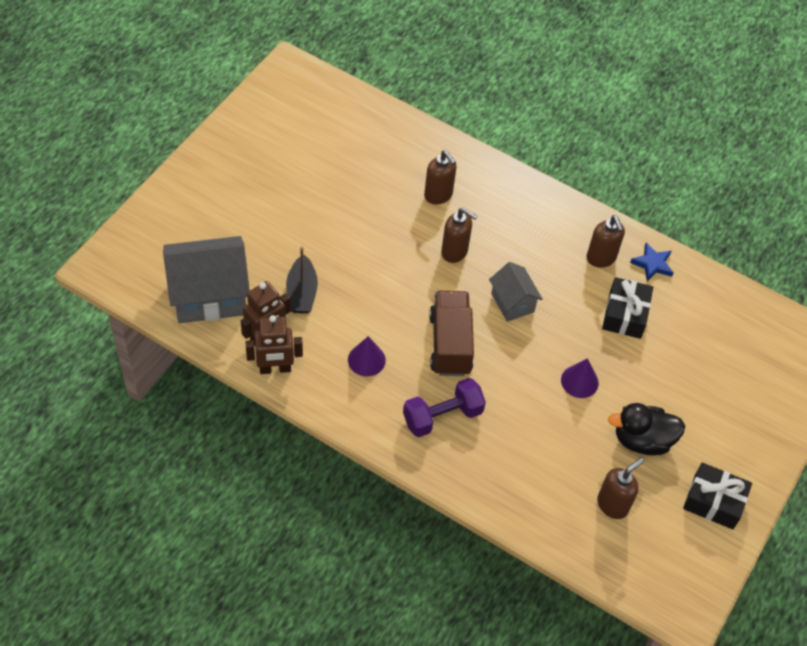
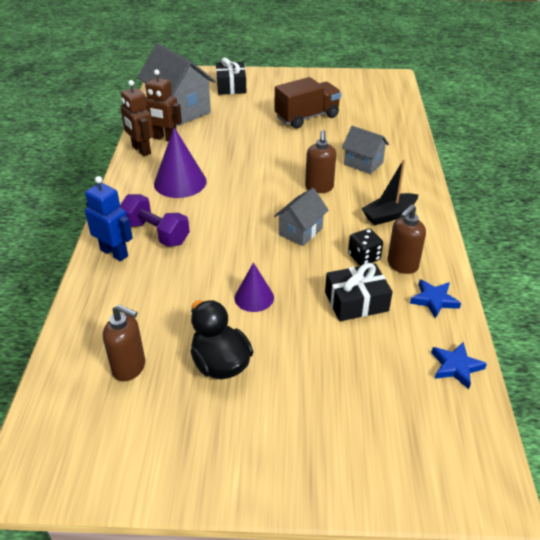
camera: 65 degrees right, 15 degrees down
black boat [286,246,318,313] -> black boat moved to [361,160,418,225]
purple cone [348,336,386,376] -> purple cone [154,127,207,198], size x1.64
brown soap dispenser [424,150,456,204] -> grey house [342,126,389,174]
brown truck [429,291,474,376] -> brown truck moved to [275,77,341,129]
black gift [683,462,752,529] -> black gift moved to [216,58,247,95]
none -> blue robot [85,176,133,261]
none -> black dice [348,228,383,266]
none -> blue star [431,342,487,389]

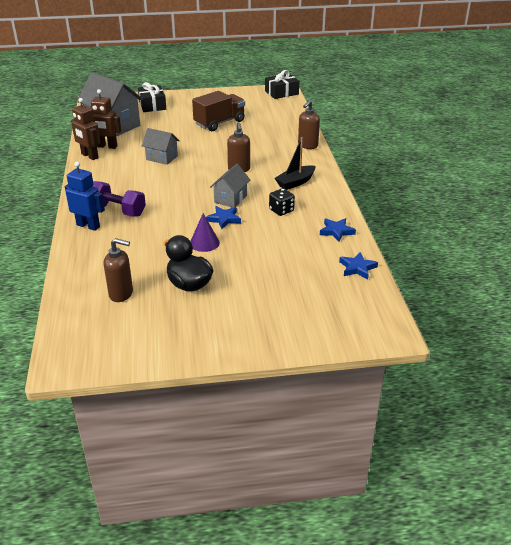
camera: 10 degrees left, 5 degrees down
purple cone [154,127,207,198] -> none
black gift [325,263,393,321] -> black gift moved to [265,70,299,99]
grey house [342,126,389,174] -> grey house moved to [142,128,180,165]
brown soap dispenser [388,204,426,274] -> brown soap dispenser moved to [298,100,320,149]
none -> blue star [206,206,241,229]

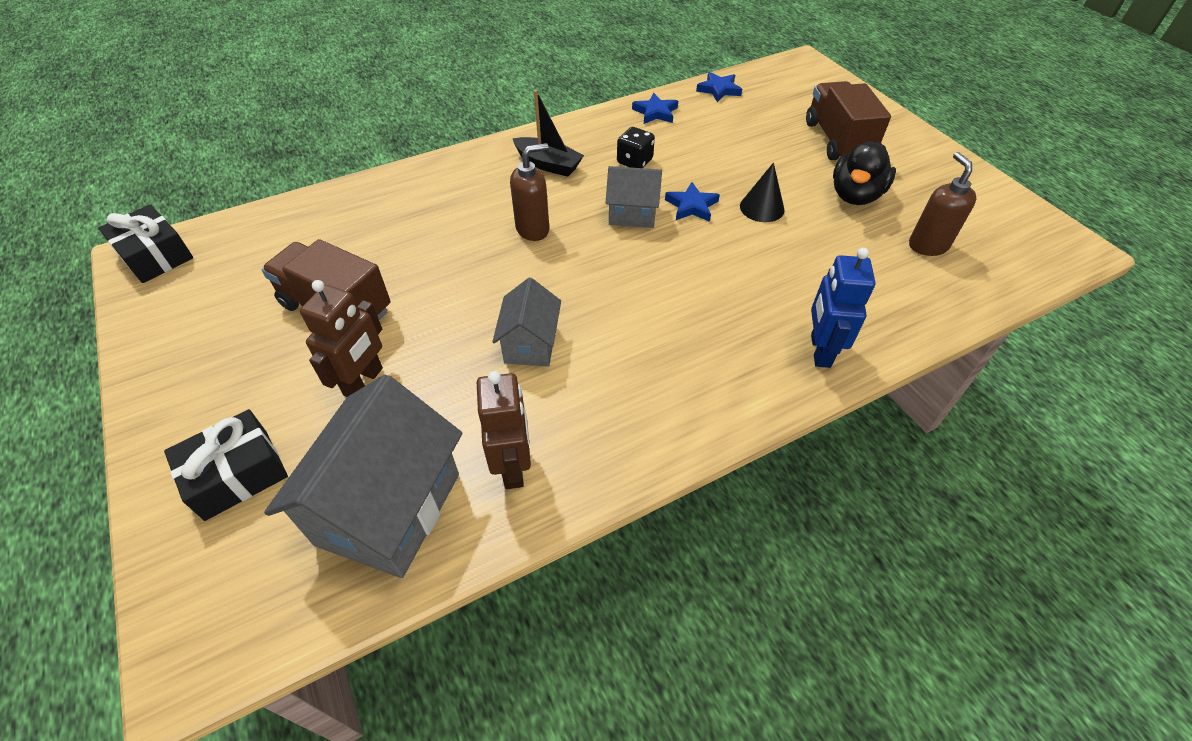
camera: 110 degrees left, 15 degrees up
brown robot [71,98,100,160] -> brown robot moved to [300,280,383,397]
purple dumbbell [92,181,146,216] -> none
purple cone [191,214,220,252] -> black cone [740,162,785,222]
brown soap dispenser [298,100,320,149] -> none
none -> brown truck [806,81,891,160]

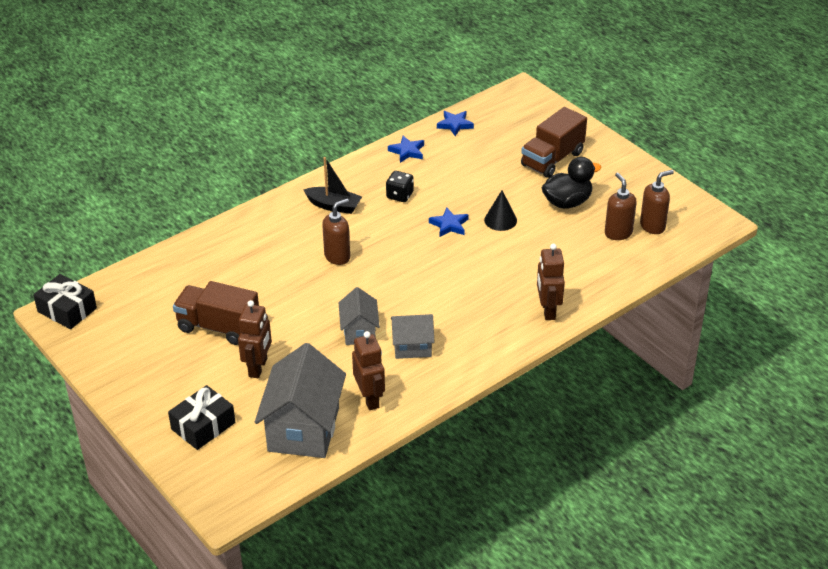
camera: 10 degrees left, 10 degrees down
grey house [606,166,662,228] -> grey house moved to [391,314,434,359]
brown truck [806,81,891,160] -> brown truck turned 120 degrees counterclockwise [521,107,587,178]
blue robot [811,248,875,368] -> brown robot [537,244,565,320]
black duck [833,141,896,205] -> black duck turned 135 degrees counterclockwise [542,157,601,209]
none -> brown soap dispenser [640,170,674,234]

